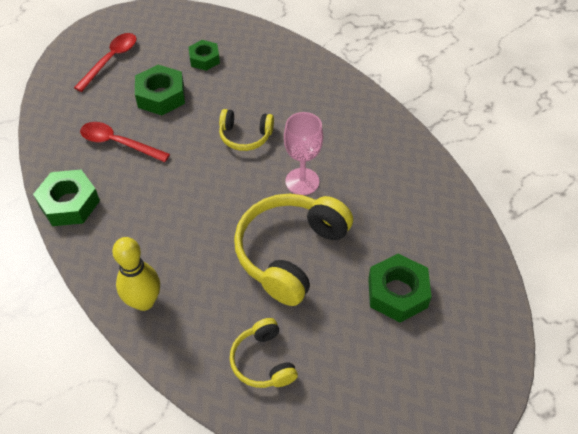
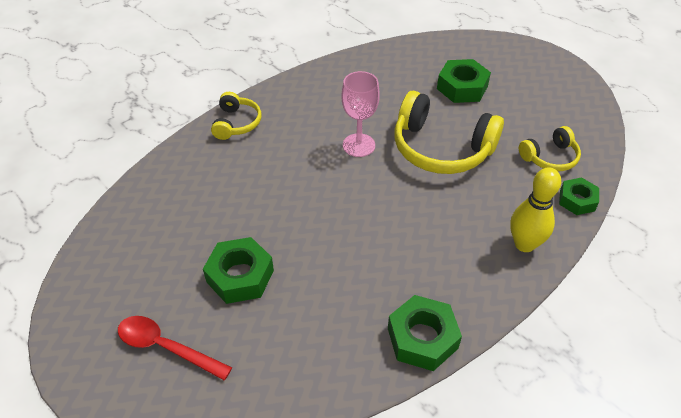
camera: 95 degrees left, 5 degrees down
red spoon [80,122,170,162] -> none
green nut [188,40,220,71] -> green nut moved to [559,177,599,215]
yellow headphones [219,109,274,151] -> yellow headphones moved to [211,92,261,140]

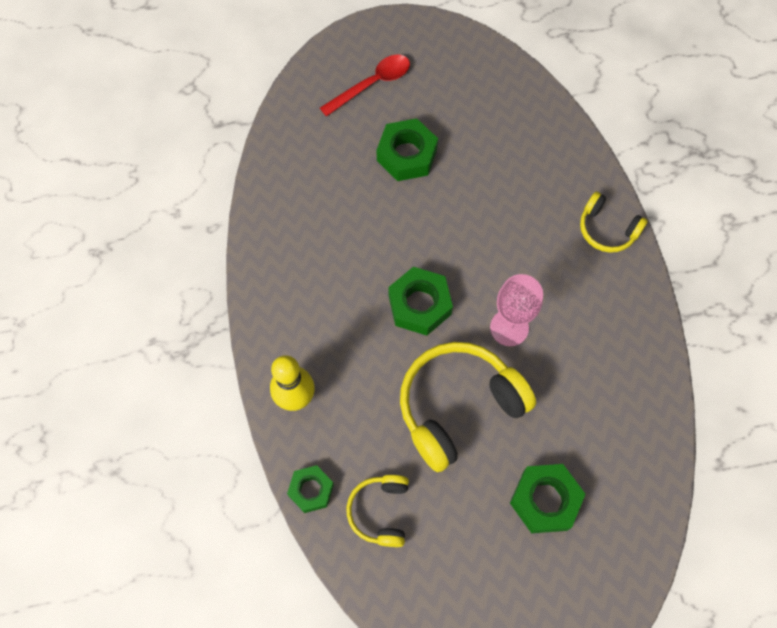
camera: 120 degrees right, 20 degrees up
green nut [388,295,462,371] -> green nut moved to [388,267,453,336]

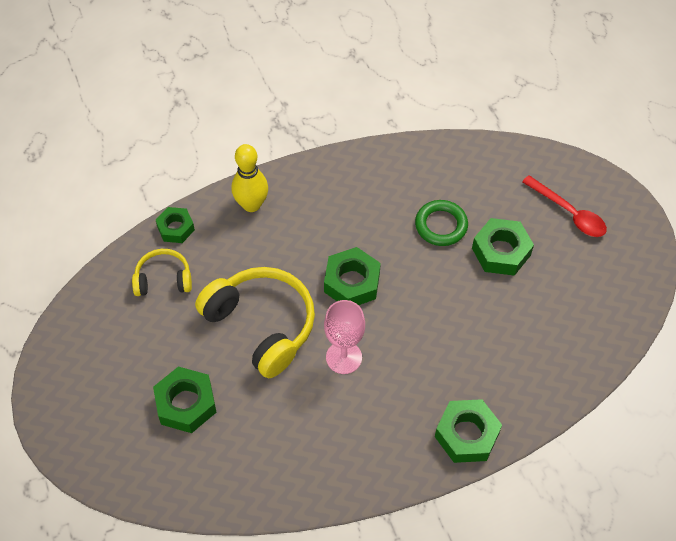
camera: 80 degrees right, 10 degrees down
yellow headphones [580,192,648,253] -> green nut [435,399,502,463]
none -> green ring [415,200,468,246]

